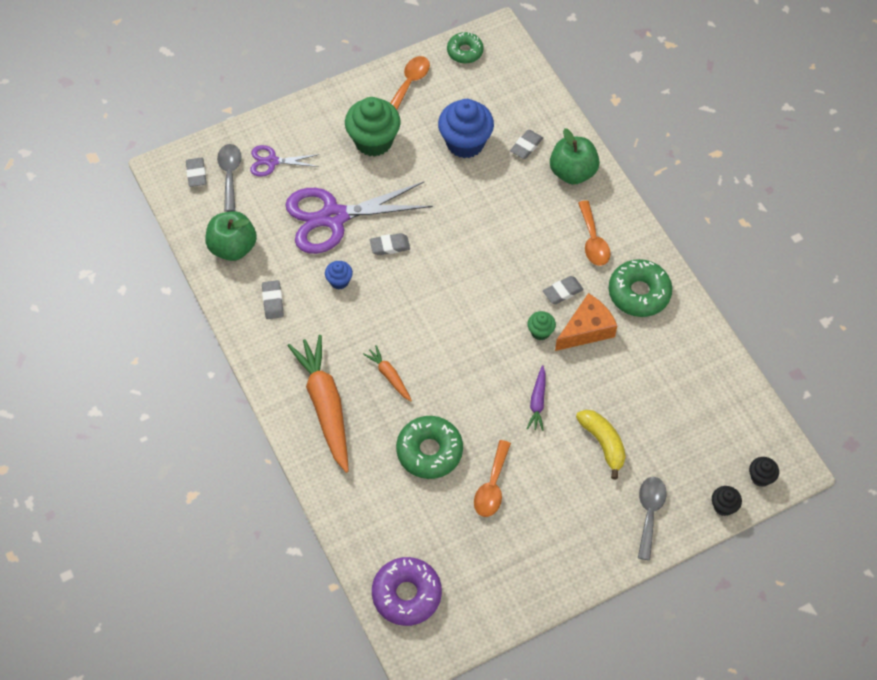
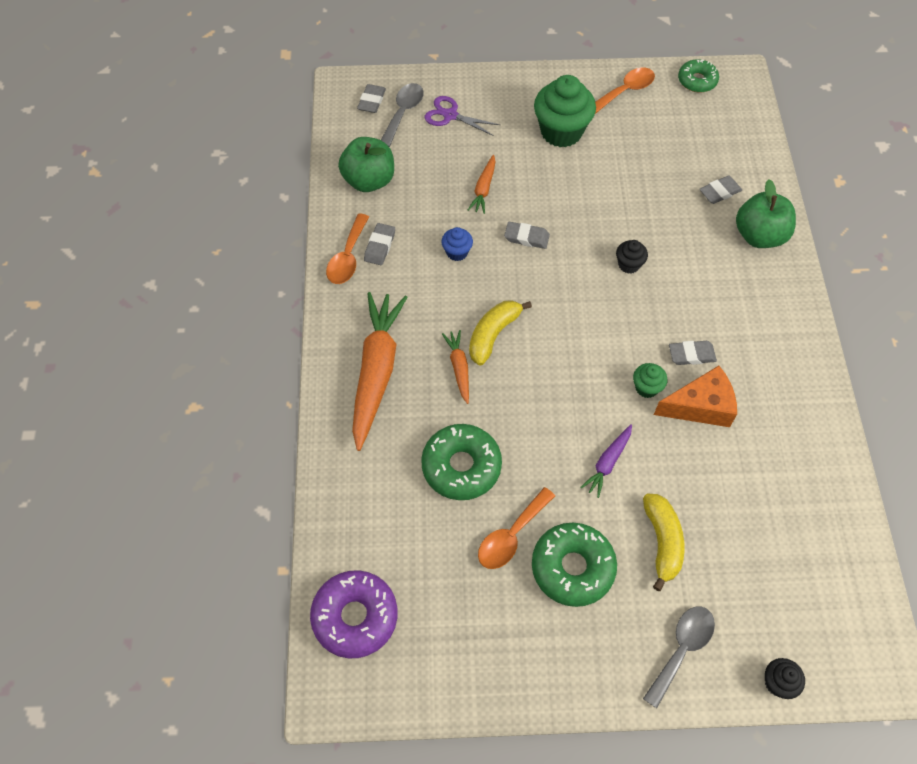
camera: 25 degrees right, 0 degrees up
purple scissors [285,182,433,254] -> orange carrot [468,155,495,214]
blue cupcake [438,99,494,158] -> none
orange spoon [578,200,611,266] -> orange spoon moved to [326,214,369,284]
green donut [609,259,672,317] -> green donut moved to [532,523,617,607]
black cupcake [749,457,779,487] -> black cupcake moved to [616,240,648,274]
none -> yellow banana [469,300,532,366]

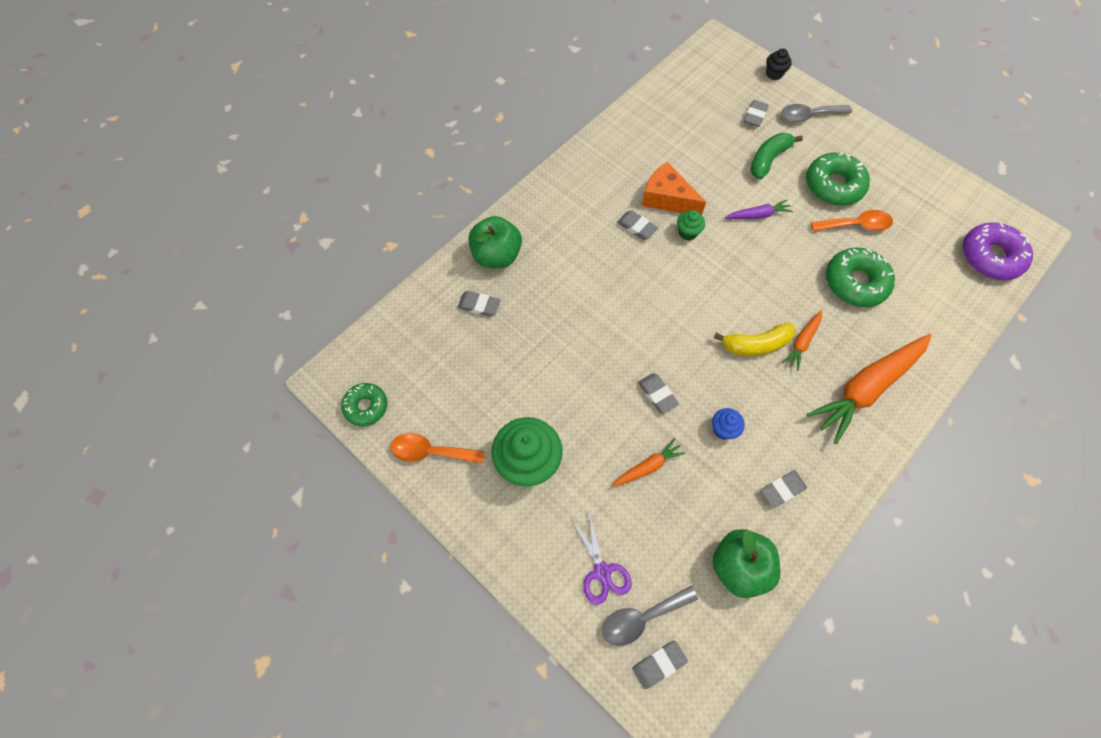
camera: 135 degrees left, 5 degrees up
orange spoon [326,214,369,284] -> none
black cupcake [616,240,648,274] -> none
yellow banana [643,494,685,591] -> green banana [750,133,803,179]
none -> grey eraser [744,100,769,127]

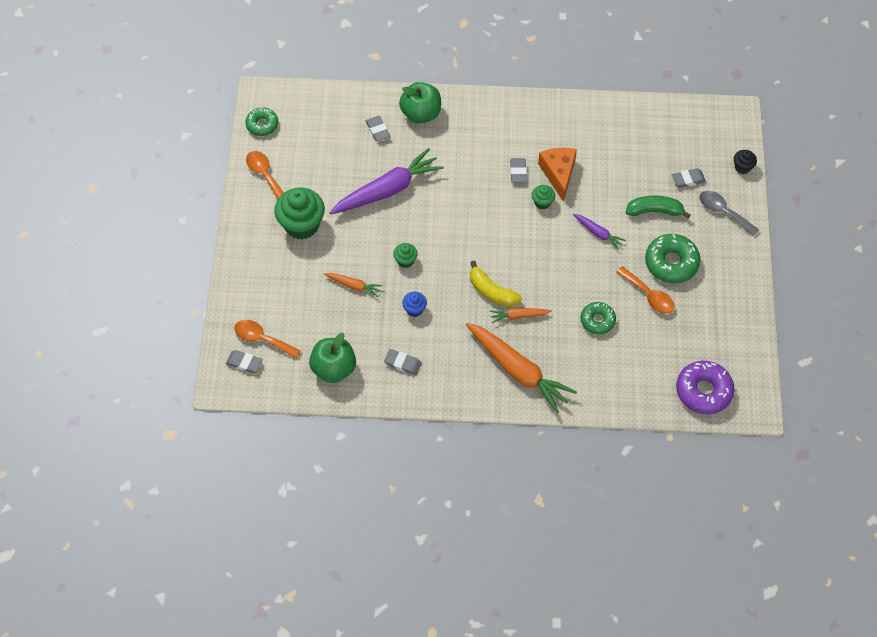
camera: 50 degrees right, 5 degrees down
purple scissors [571,512,632,605] -> none
grey spoon [602,586,698,646] -> orange spoon [234,320,301,358]
grey eraser [638,373,679,414] -> green cupcake [393,243,418,268]
orange carrot [806,334,932,444] -> orange carrot turned 150 degrees counterclockwise [466,323,577,414]
green donut [826,247,895,307] -> green donut [581,302,616,334], size x0.63
none -> purple carrot [330,148,444,214]

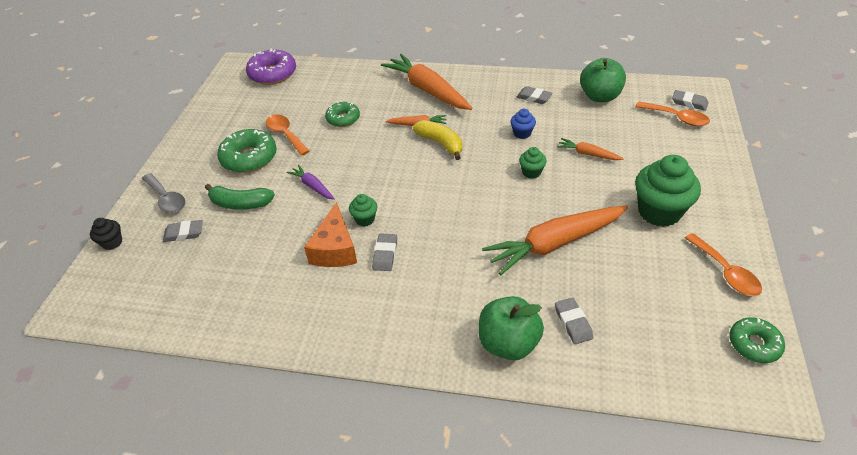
camera: 170 degrees left, 15 degrees down
purple carrot [330,148,444,214] -> orange carrot [482,205,628,275]

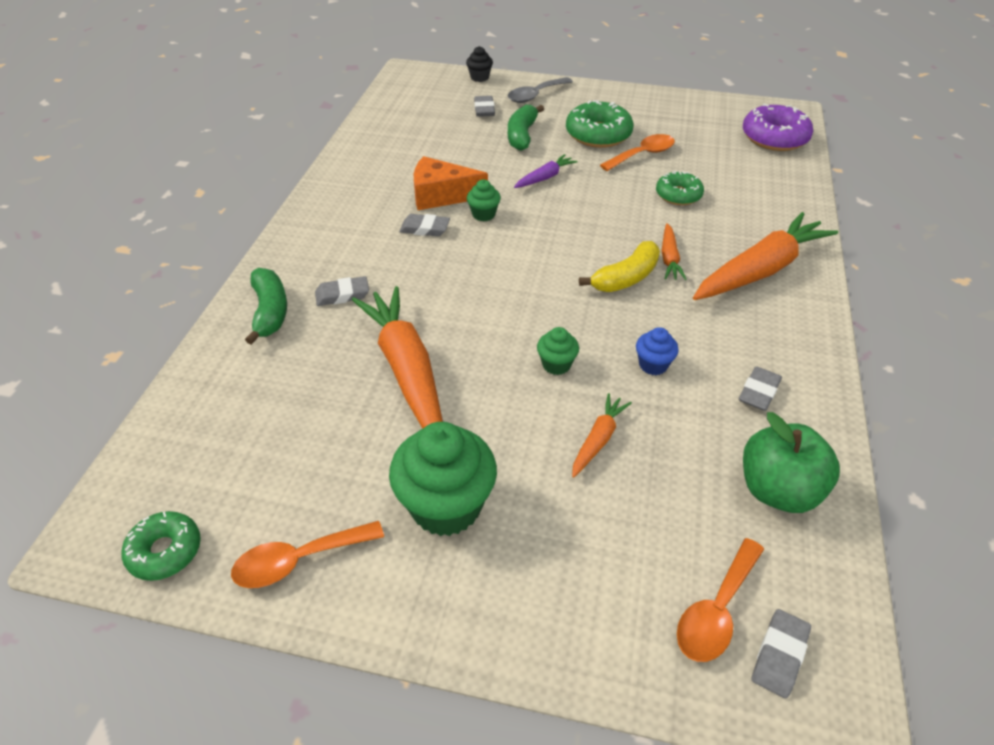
camera: 90 degrees right, 0 degrees up
green apple [479,296,544,360] -> green banana [245,268,287,345]
grey eraser [555,298,593,344] -> grey eraser moved to [315,276,369,306]

